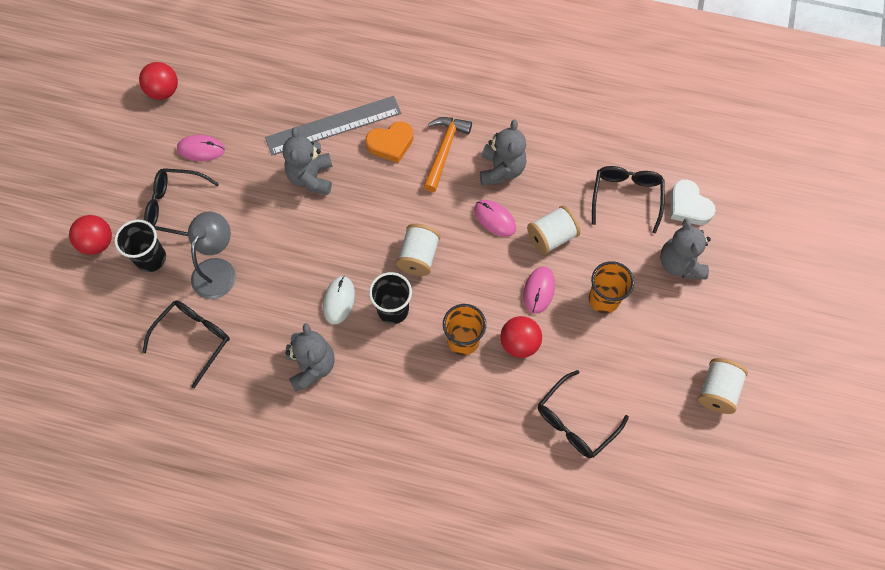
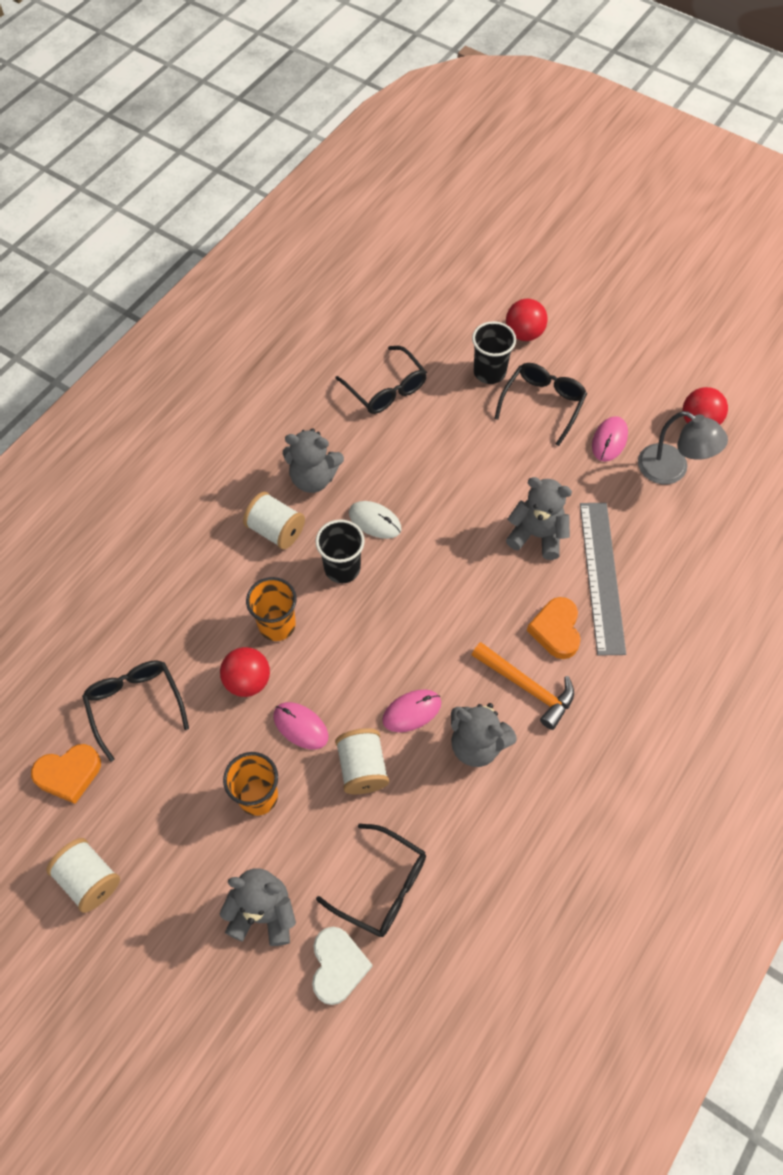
camera: 110 degrees right, 5 degrees down
grey lamp [188,212,236,299] -> grey lamp moved to [638,411,728,484]
white spool [396,224,440,276] -> white spool moved to [243,492,305,549]
white heart [670,179,716,225] -> white heart turned 105 degrees clockwise [312,927,373,1005]
none -> orange heart [31,744,101,804]

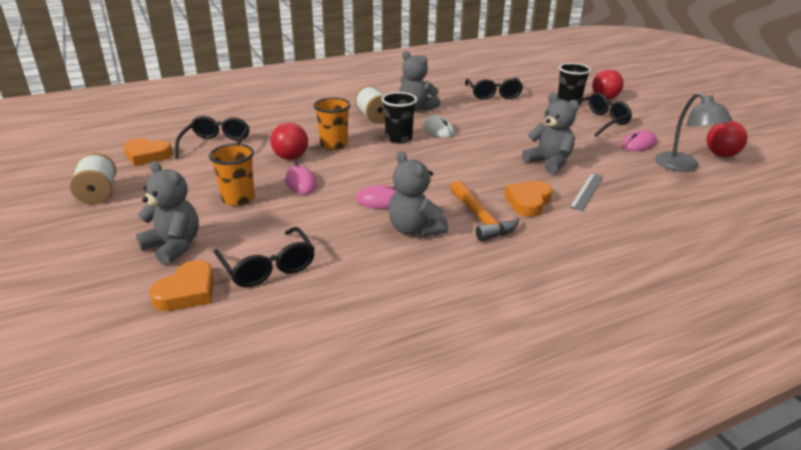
camera: 30 degrees right, 30 degrees down
white heart [312,927,373,1005] -> orange heart [149,260,214,311]
white spool [335,728,389,794] -> none
grey ruler [580,503,626,655] -> grey ruler [570,173,604,211], size x0.54

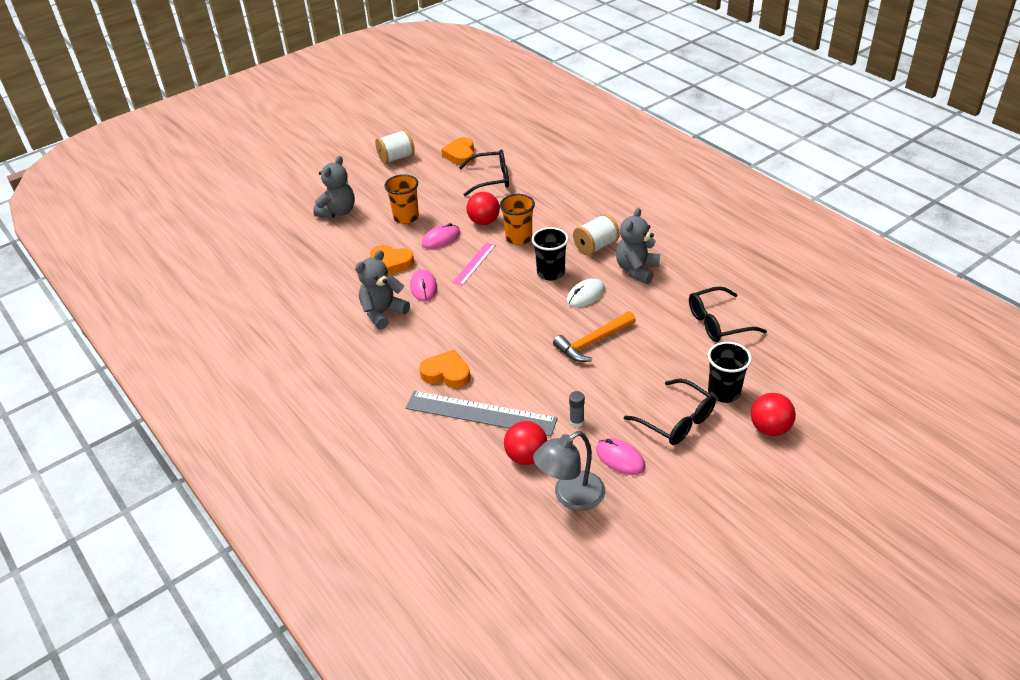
camera: 80 degrees right, 10 degrees up
orange heart [149,260,214,311] -> orange heart moved to [370,245,414,275]
black glasses [214,227,315,287] -> none
orange hammer [450,180,519,241] -> orange hammer moved to [553,311,636,362]
grey teddy bear [522,93,579,174] -> none
grey ruler [570,173,604,211] -> grey ruler [405,391,558,436], size x1.84
red ball [706,121,748,157] -> red ball moved to [504,421,547,465]
none -> pink ruler [453,243,496,286]
none -> grey glue stick [569,391,585,427]

